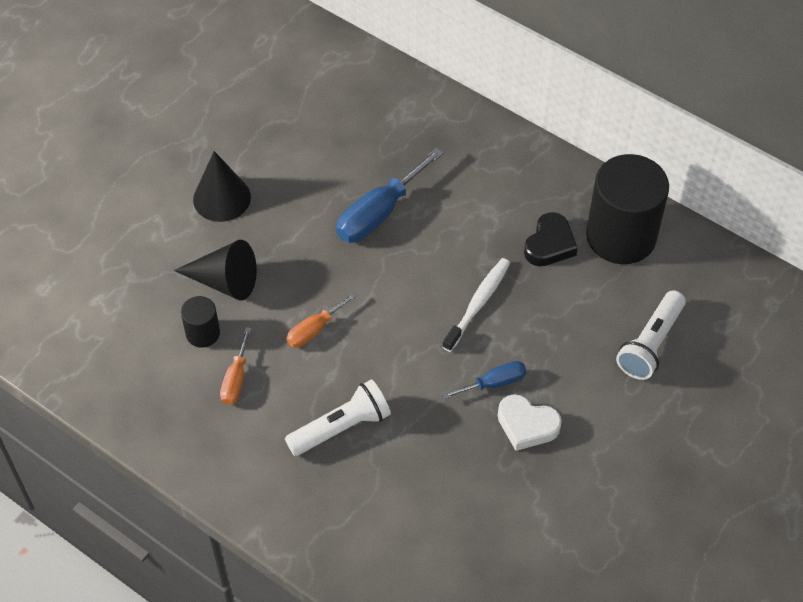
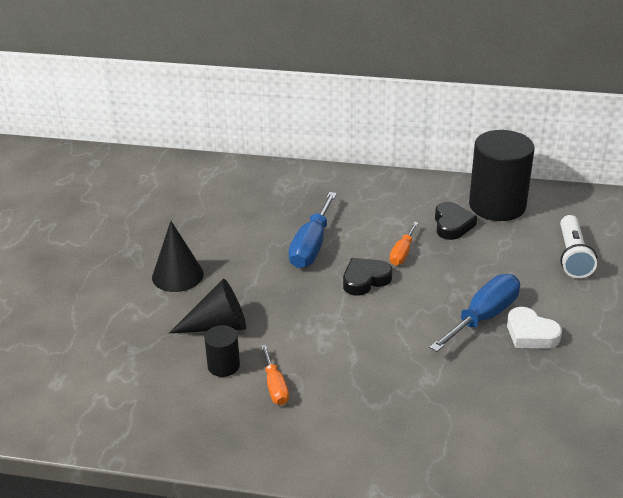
camera: 25 degrees left, 20 degrees down
white flashlight [285,379,391,456] -> none
orange screwdriver [286,292,357,348] -> orange screwdriver moved to [389,222,418,266]
white toothbrush [442,258,510,352] -> none
blue screwdriver [442,361,526,399] -> blue screwdriver [429,274,520,352], size x1.75
white heart [498,394,562,451] -> white heart turned 45 degrees clockwise [507,307,562,348]
none -> black heart [343,258,392,296]

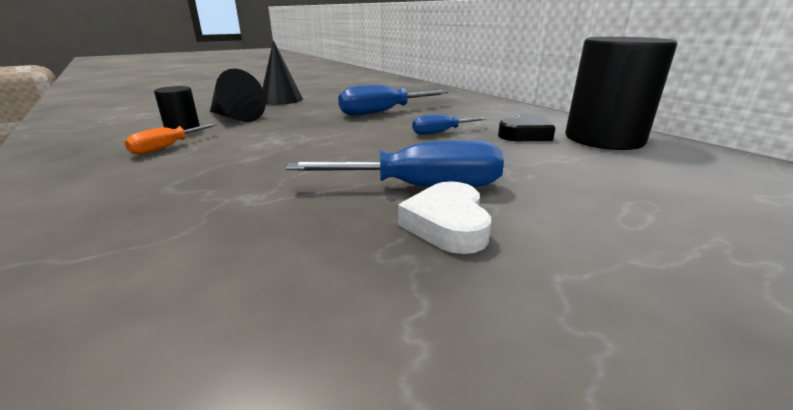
camera: 45 degrees right, 10 degrees down
black heart [343,258,392,296] -> none
orange screwdriver [389,222,418,266] -> blue screwdriver [412,114,487,135]
white flashlight [560,215,597,278] -> none

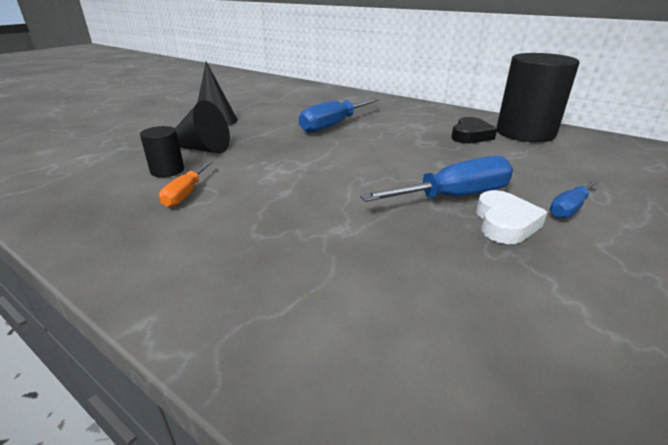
camera: 20 degrees left, 5 degrees up
white heart [398,181,491,254] -> white heart turned 150 degrees counterclockwise [476,190,547,244]
blue screwdriver [412,114,487,135] -> blue screwdriver moved to [550,179,600,219]

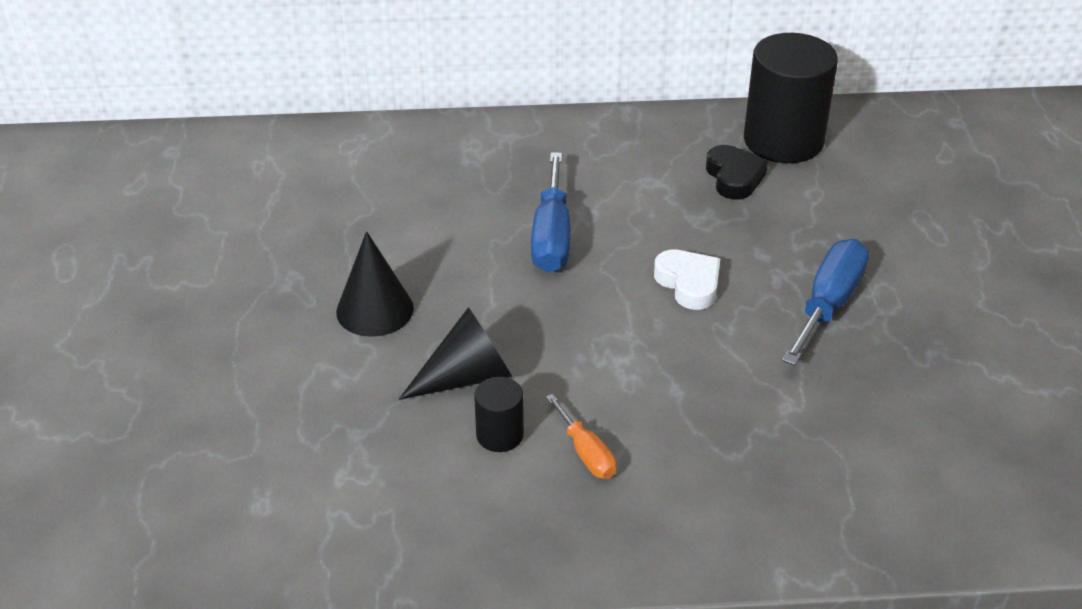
camera: 40 degrees left, 10 degrees up
white heart [476,190,547,244] -> white heart moved to [654,249,720,310]
blue screwdriver [550,179,600,219] -> none

